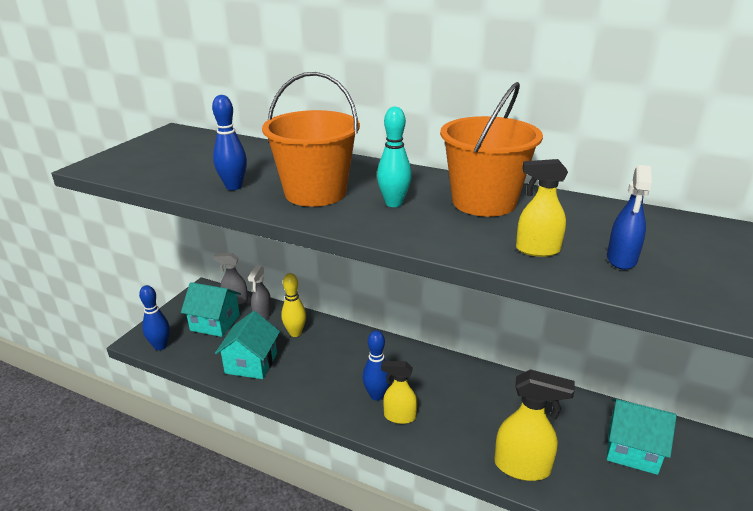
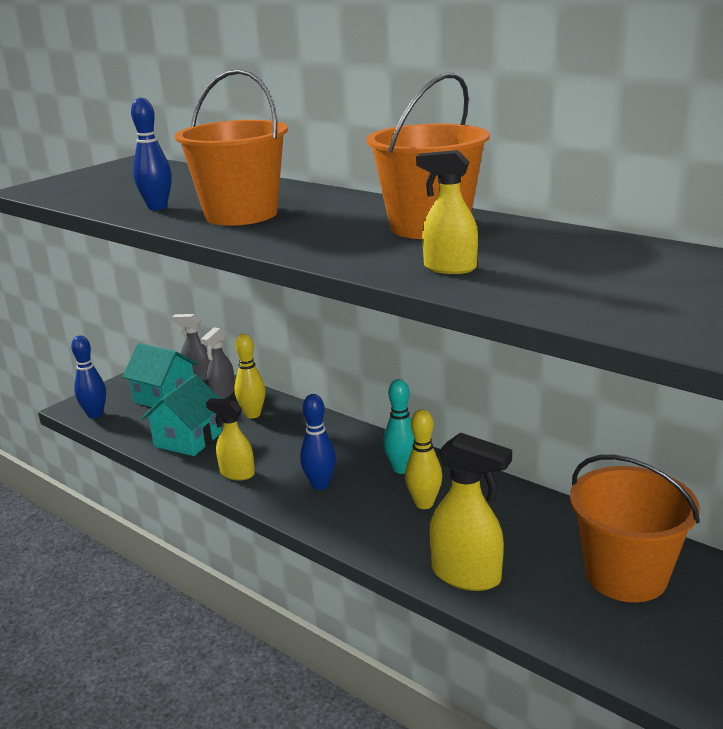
camera: 15 degrees right, 5 degrees down
turquoise bowling pin [377,107,412,207] -> turquoise bowling pin moved to [383,379,414,474]
yellow spray bottle [381,361,417,424] -> yellow spray bottle moved to [206,398,255,480]
blue spray bottle [607,165,652,270] -> none
turquoise house [607,399,677,475] -> orange bucket [570,455,700,602]
none -> yellow bowling pin [405,409,442,509]

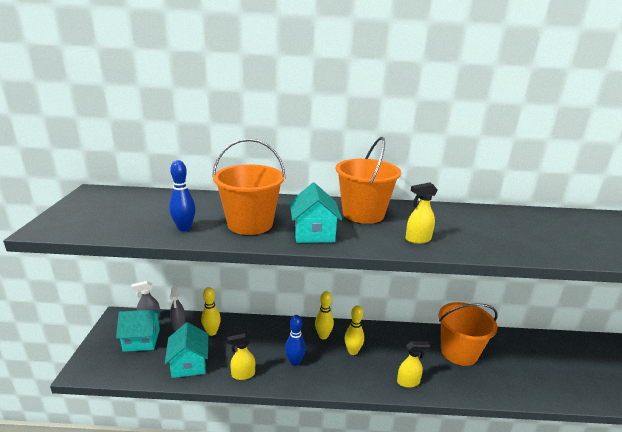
camera: 40 degrees left, 0 degrees up
blue bowling pin [71,335,106,419] -> none
turquoise bowling pin [383,379,414,474] -> yellow bowling pin [315,291,334,339]
yellow spray bottle [430,432,512,591] -> yellow spray bottle [397,341,430,388], size x0.64
none -> turquoise house [290,183,342,243]

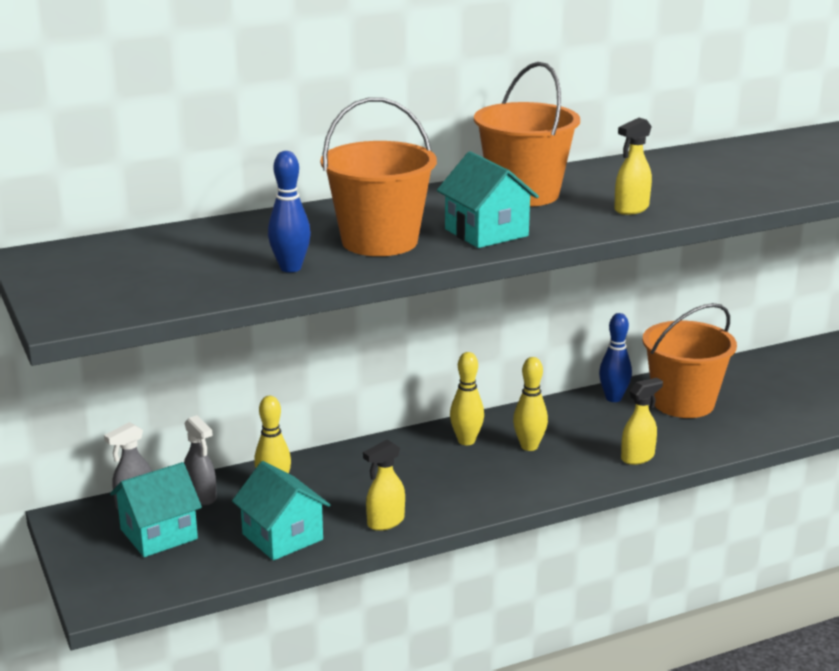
camera: 25 degrees left, 0 degrees up
blue bowling pin [285,315,306,366] -> blue bowling pin moved to [599,313,632,402]

